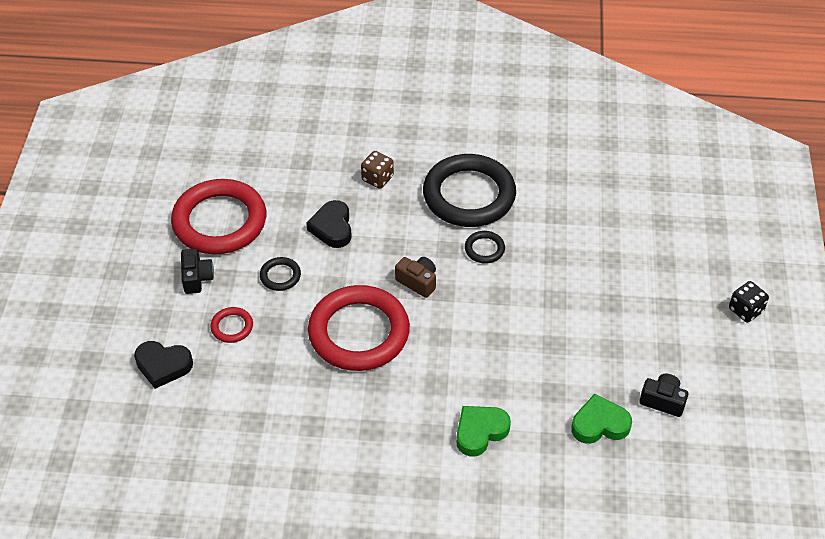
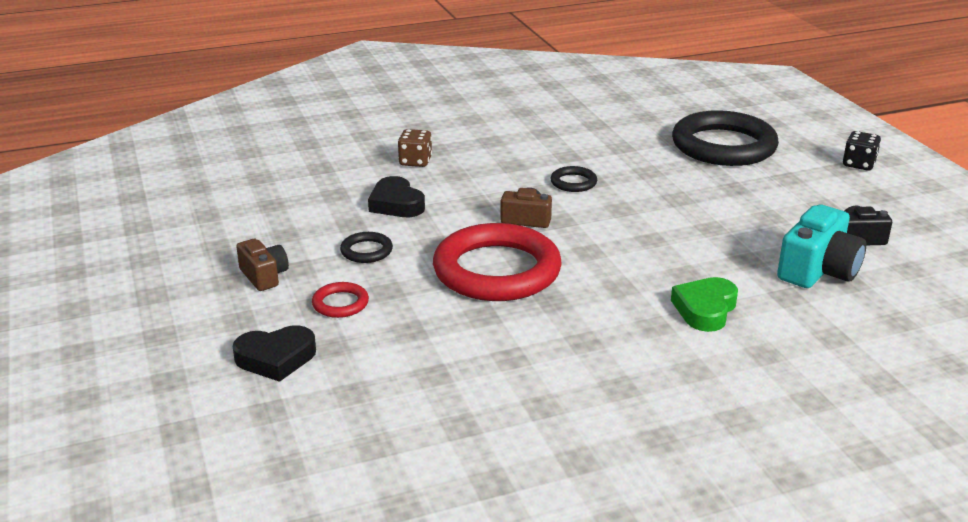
camera: 25 degrees left, 20 degrees down
red ring [171,179,266,254] -> none
black camera [181,249,214,294] -> brown camera [236,239,289,291]
black ring [423,154,516,227] -> black ring moved to [672,110,779,166]
green heart [571,394,632,444] -> turquoise camera [777,205,866,288]

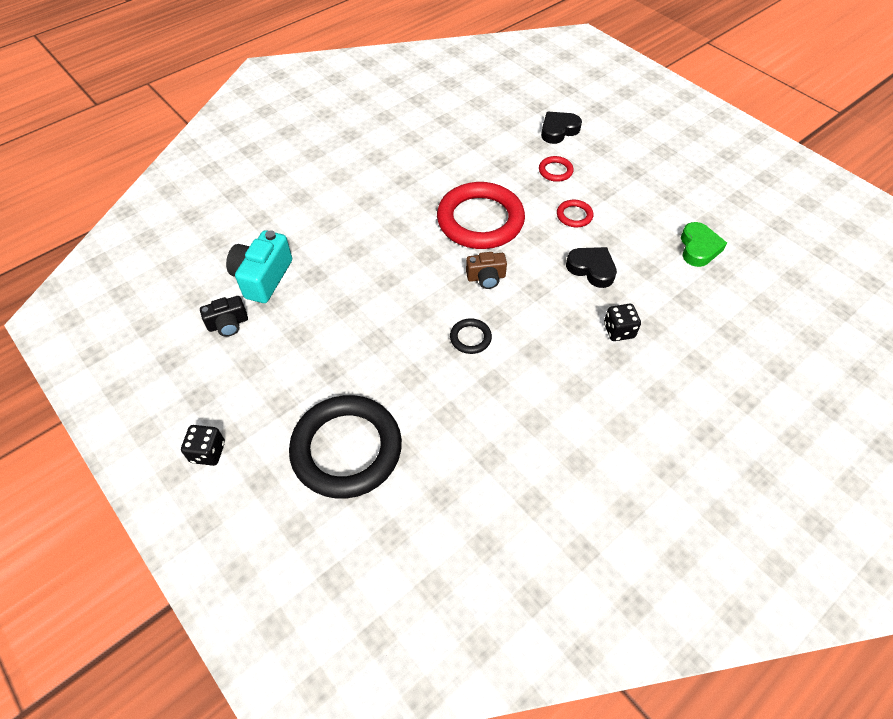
camera: 160 degrees right, 25 degrees up
brown camera [236,239,289,291] -> none
black ring [340,232,393,263] -> red ring [557,200,593,227]
brown dice [398,129,432,167] -> black dice [604,304,641,341]
green heart [671,277,738,332] -> green heart moved to [681,222,727,267]

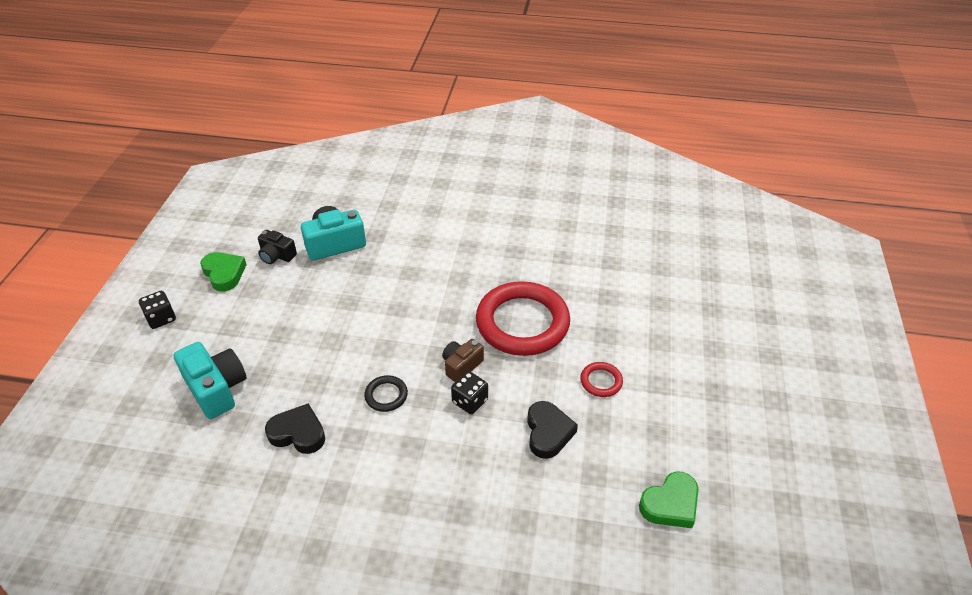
camera: 50 degrees right, 10 degrees down
black ring [289,395,402,499] -> turquoise camera [174,342,247,419]
brown camera [466,252,507,289] -> brown camera turned 90 degrees clockwise [442,339,484,382]
red ring [539,156,574,182] -> none
black heart [541,112,582,144] -> black heart moved to [265,403,325,454]
black dice [604,304,641,341] -> black dice moved to [451,371,488,414]
none -> green heart [200,252,247,292]

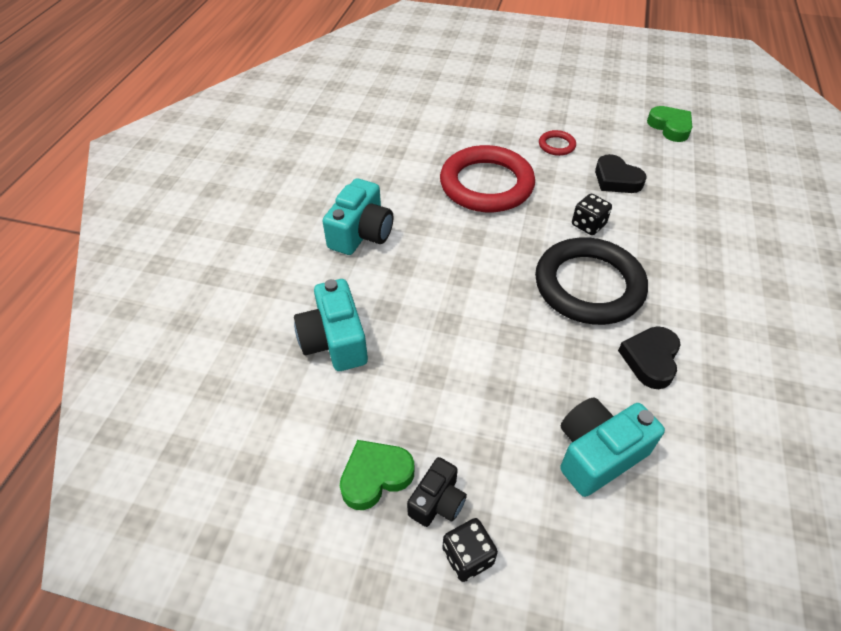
camera: 85 degrees left, 5 degrees up
black camera [258,230,297,264] -> black camera moved to [407,457,467,527]
black ring [364,375,408,412] -> black ring [535,238,648,325], size x2.38
brown camera [442,339,484,382] -> none
black heart [527,401,578,459] -> black heart turned 135 degrees counterclockwise [595,154,647,193]
none -> turquoise camera [323,178,393,255]

